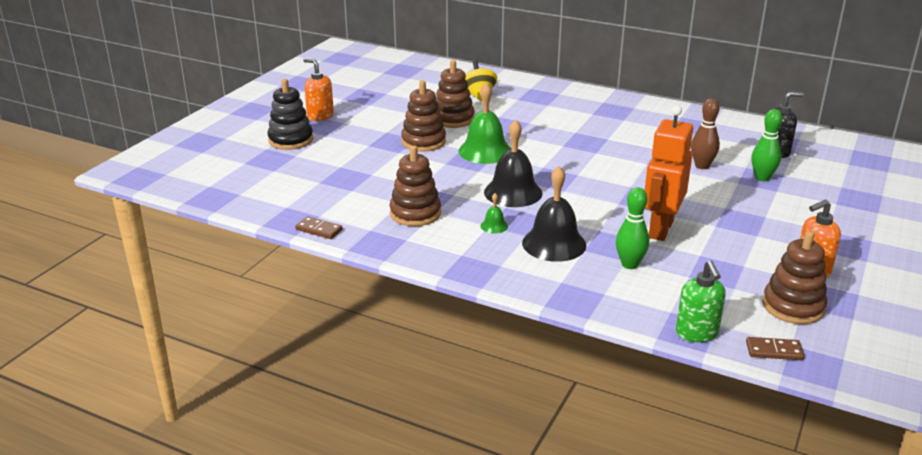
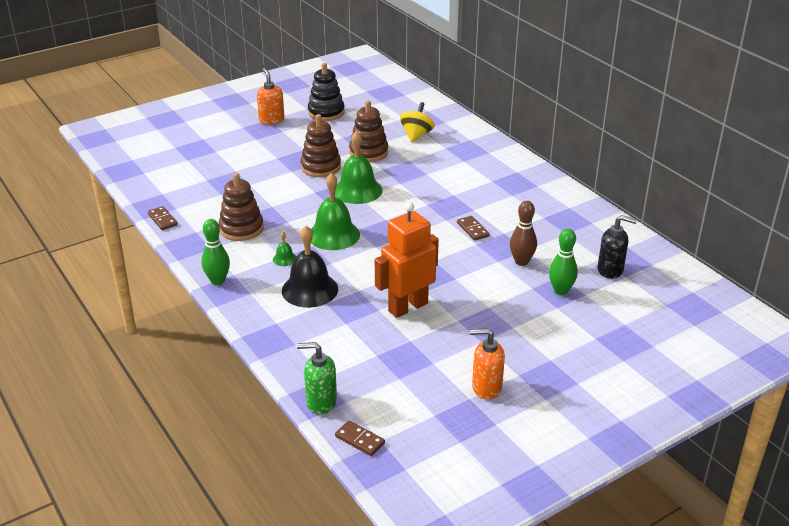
camera: 30 degrees right, 5 degrees up
black stacking toy [268,79,313,150] -> black stacking toy moved to [308,63,345,121]
black bell [484,119,542,207] -> green bell [311,173,360,250]
green bowling pin [616,187,649,269] -> green bowling pin moved to [201,219,230,285]
green soap dispenser [676,260,726,342] -> green soap dispenser turned 75 degrees clockwise [297,342,337,414]
brown stacking toy [762,231,827,324] -> none
none -> brown domino [457,216,489,241]

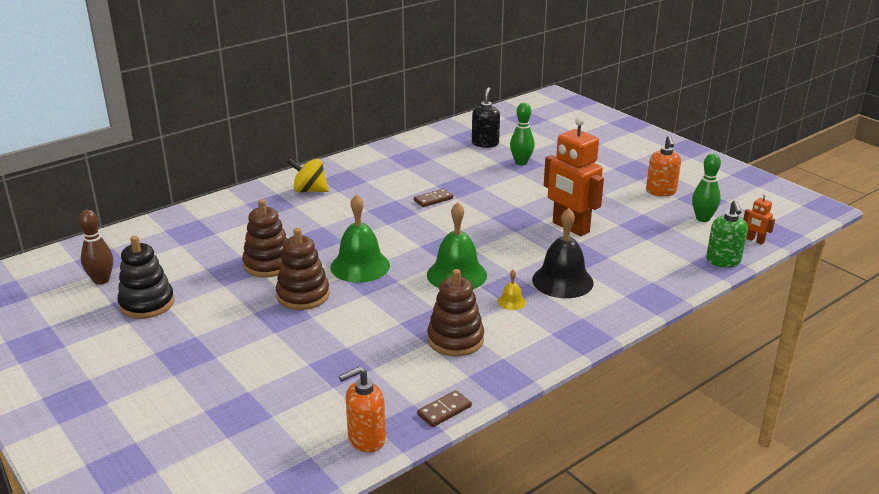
camera: 95 degrees left, 5 degrees down
green bowling pin [201,219,230,285] -> green bowling pin moved to [692,153,721,222]
orange soap dispenser [257,68,285,125] -> orange soap dispenser moved to [339,367,386,453]
green bell [273,232,297,266] -> yellow bell [498,269,526,310]
brown domino [335,420,385,456] -> orange robot [743,193,775,245]
yellow spinning top [400,102,435,142] -> yellow spinning top moved to [287,158,329,192]
brown bowling pin [510,201,537,266] -> brown bowling pin moved to [79,210,113,285]

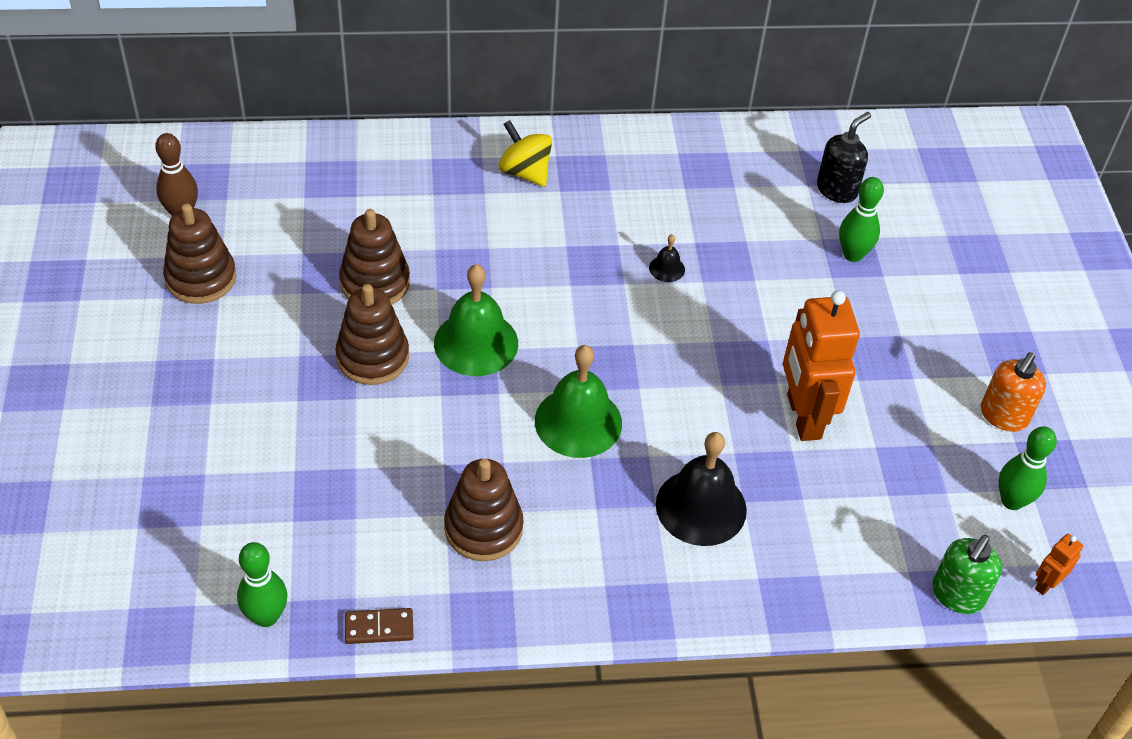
camera: 30 degrees right, 20 degrees up
black stacking toy [117,236,174,319] -> brown stacking toy [163,204,236,304]
orange soap dispenser [339,367,386,453] -> green bowling pin [237,542,287,627]
brown domino [414,188,453,207] -> black bell [649,234,685,282]
yellow bell [498,269,526,310] -> none
orange robot [743,193,775,245] -> orange robot turned 60 degrees clockwise [1035,534,1083,595]

